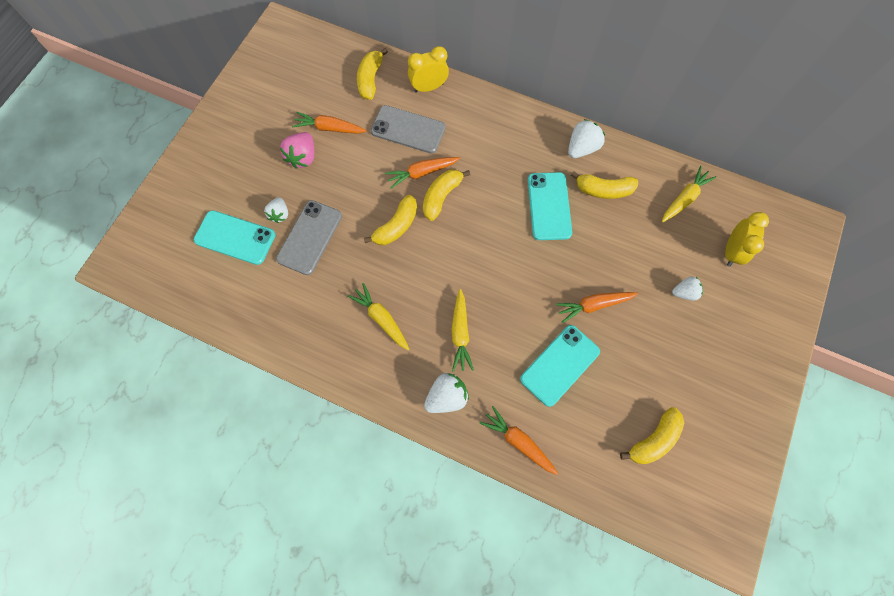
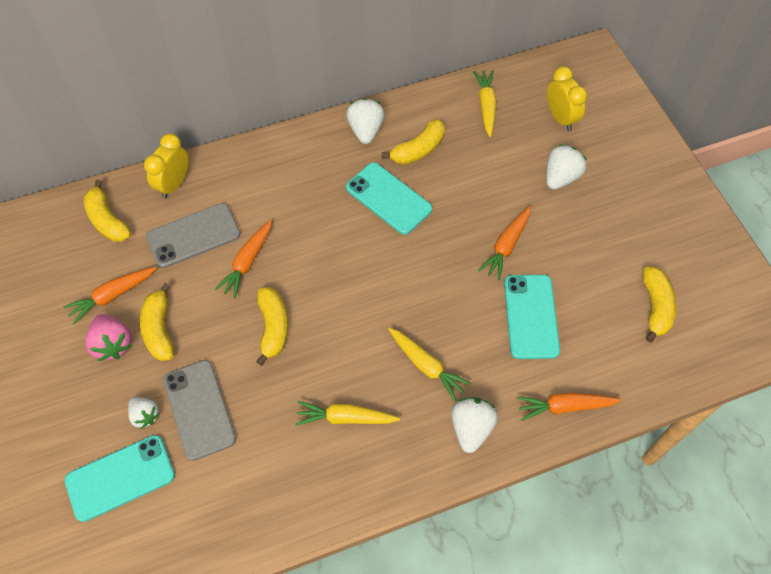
camera: 45 degrees left, 10 degrees down
yellow banana [423,169,470,221] -> yellow banana moved to [140,283,174,361]
white strawberry [672,277,703,301] -> white strawberry [546,144,587,190], size x1.52

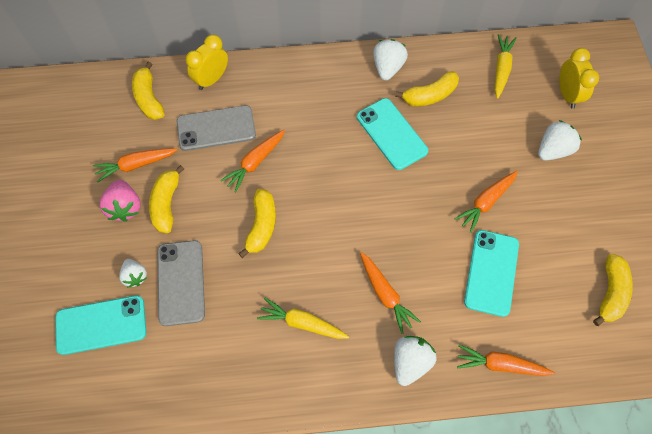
camera: 15 degrees right, 5 degrees up
yellow carrot [388,328,471,401] -> orange carrot [360,252,421,334]

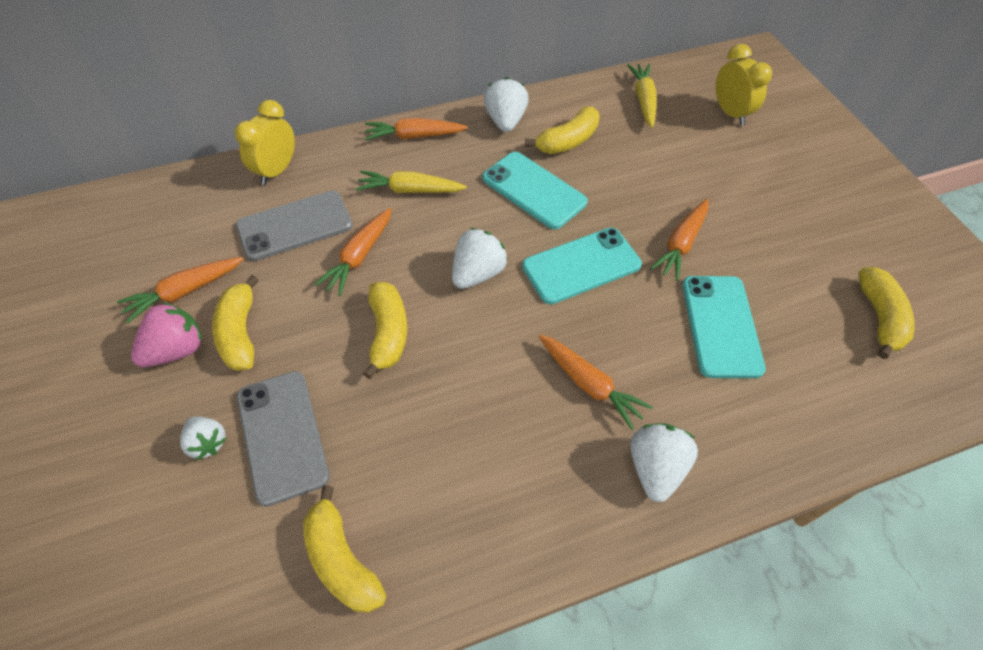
camera: 15 degrees left, 10 degrees down
turquoise phone [55,295,146,355] -> turquoise phone moved to [522,228,642,304]
pink strawberry [99,180,141,222] -> pink strawberry turned 105 degrees counterclockwise [131,302,202,367]
yellow banana [132,62,165,120] -> yellow banana moved to [303,485,386,613]
yellow carrot [257,298,349,339] -> yellow carrot moved to [356,170,467,193]
orange carrot [457,345,555,376] -> orange carrot moved to [365,118,468,141]
white strawberry [538,120,582,161] -> white strawberry moved to [452,228,508,289]

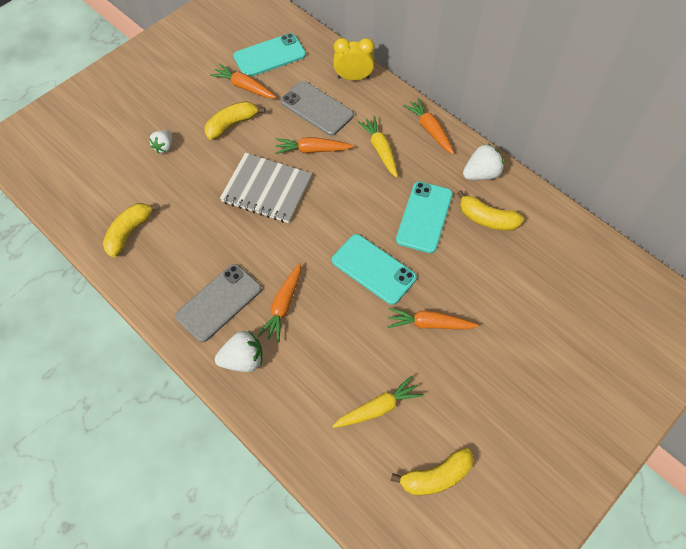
camera: 65 degrees right, 5 degrees up
pink strawberry [131,302,202,367] -> none
grey phone [237,371,330,507] -> grey phone moved to [175,264,261,342]
yellow banana [363,282,407,379] -> grey notebook [220,153,312,223]
white strawberry [452,228,508,289] -> none
yellow carrot [627,64,657,128] -> yellow carrot moved to [332,375,424,428]
turquoise phone [682,276,766,378] -> turquoise phone moved to [233,33,306,77]
yellow clock [716,44,772,125] -> none

